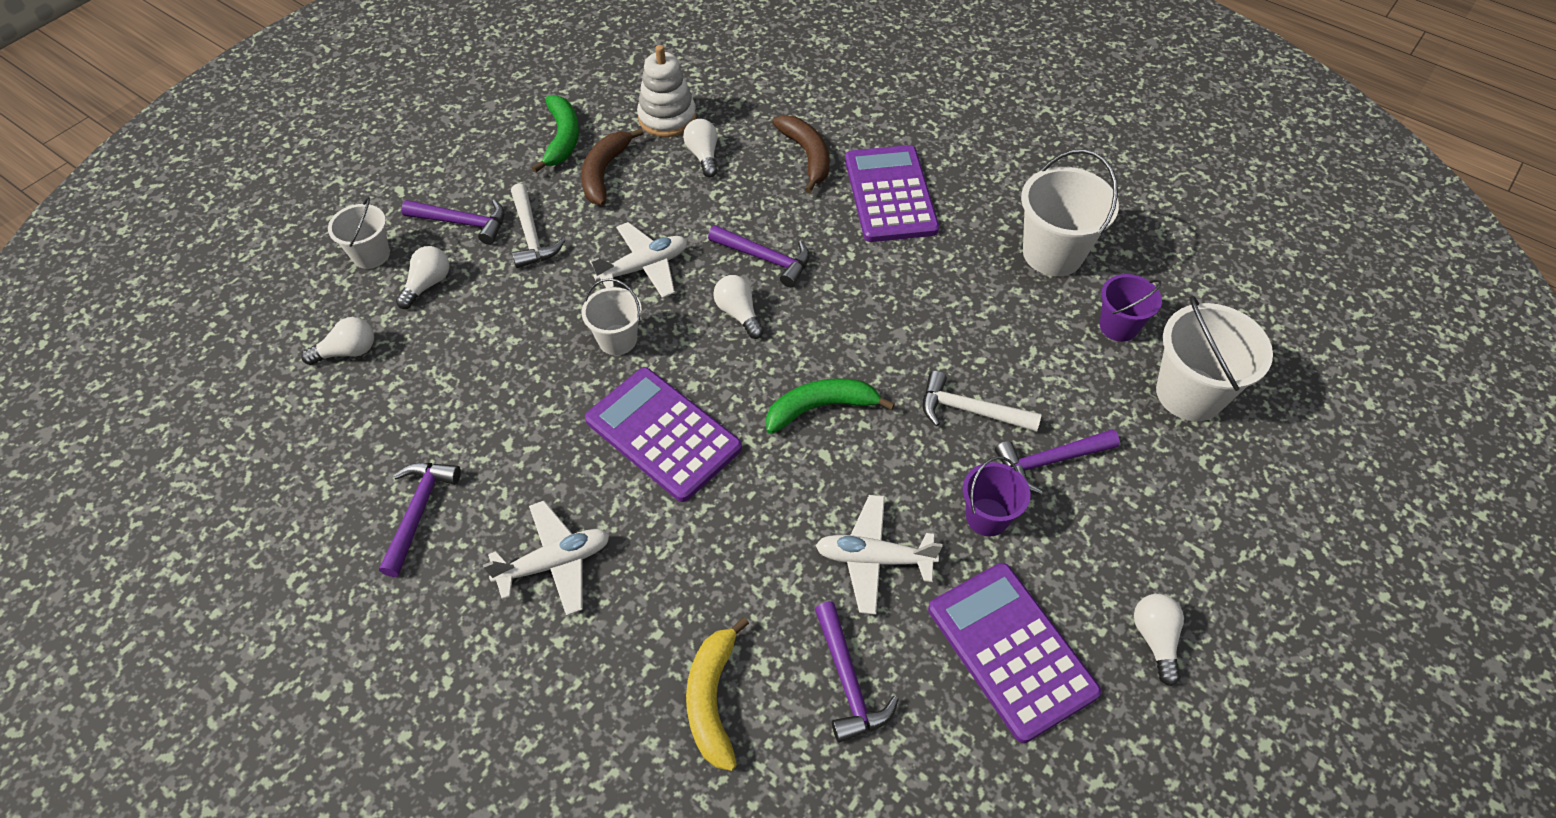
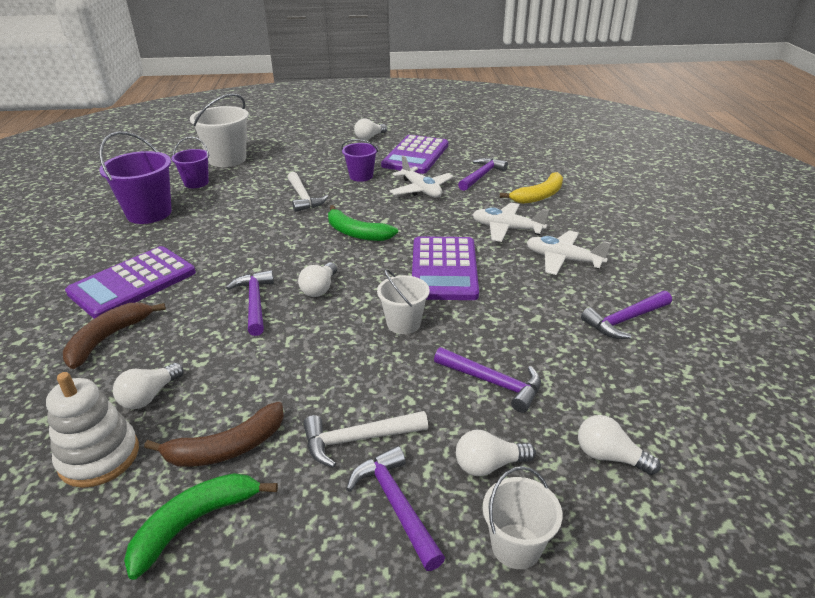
camera: 130 degrees left, 20 degrees down
white hammer [511,183,565,268] -> white hammer turned 135 degrees counterclockwise [303,411,428,468]
white plane [590,222,687,298] -> white plane moved to [472,203,549,242]
purple hammer [995,429,1120,494] -> purple hammer moved to [434,347,541,413]
white bucket [1021,149,1119,276] -> purple bucket [99,131,172,224]

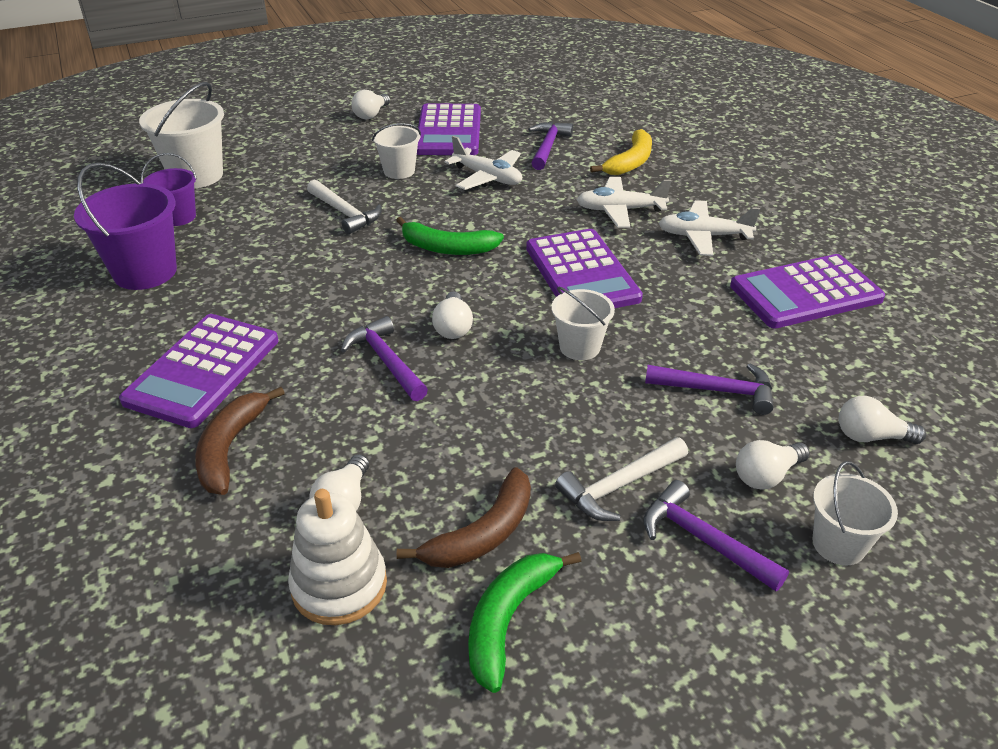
camera: 20 degrees left, 5 degrees up
purple bucket [341,139,378,182] -> white bucket [372,123,421,179]
purple hammer [581,291,672,339] -> purple calculator [730,254,885,328]

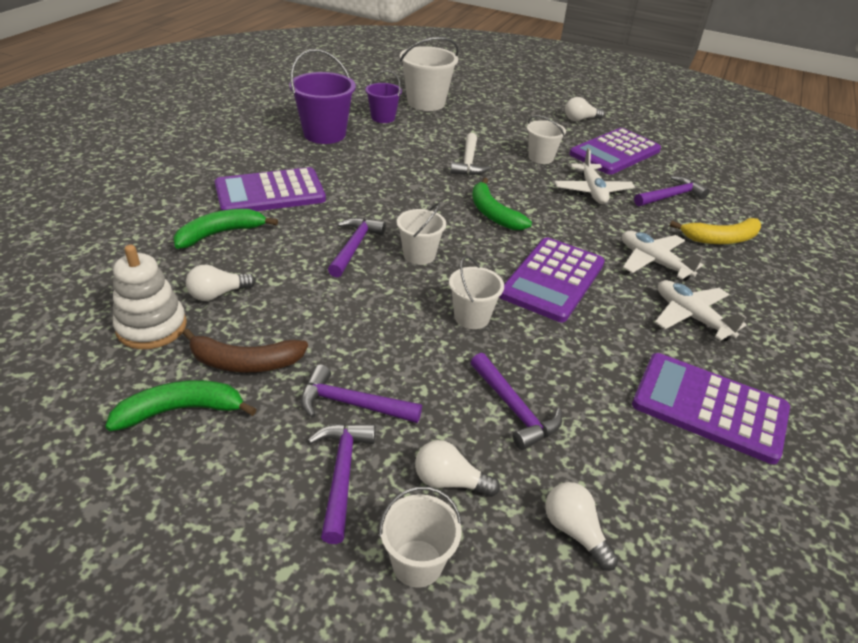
camera: 45 degrees right, 0 degrees up
brown banana [195,387,285,495] -> green banana [173,209,278,249]
white light bulb [432,291,473,339] -> white bucket [397,203,446,265]
white hammer [555,437,688,521] -> purple hammer [301,364,422,423]

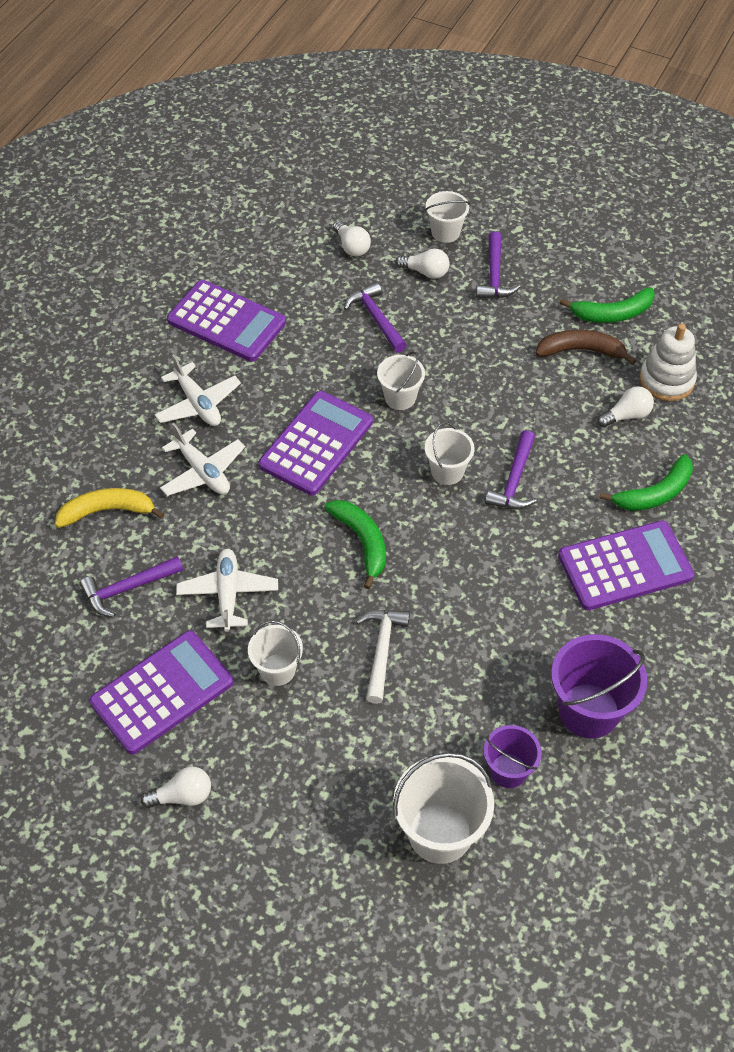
camera: 175 degrees left, 15 degrees up
purple hammer [301,364,422,423] -> none

